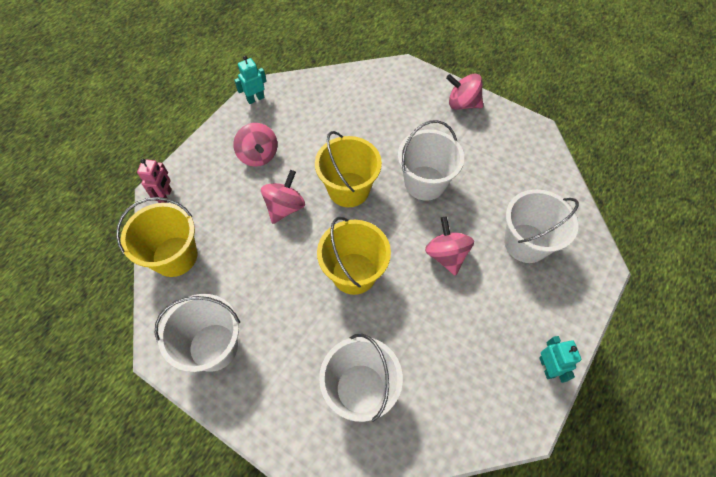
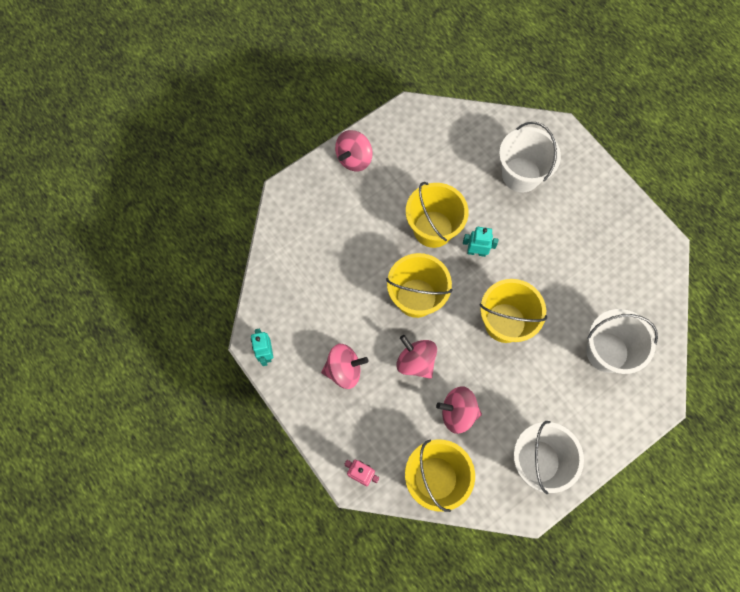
camera: 70 degrees left, 10 degrees up
white bucket [398,120,464,201] -> yellow bucket [406,182,468,248]
pink spinning top [425,216,474,276] -> pink spinning top moved to [436,386,482,434]
turquoise robot [539,336,581,383] -> turquoise robot moved to [463,227,498,257]

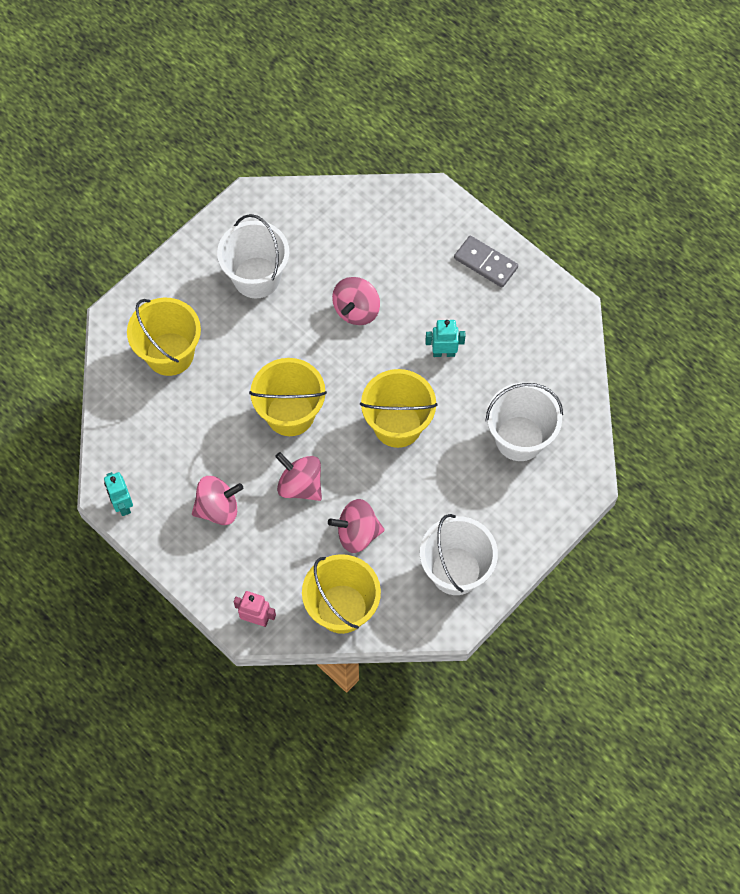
camera: 10 degrees left, 5 degrees down
pink spinning top [335,130,373,172] -> pink spinning top moved to [332,277,380,325]
yellow bucket [406,182,468,248] -> yellow bucket moved to [127,298,201,376]
turquoise robot [463,227,498,257] -> turquoise robot moved to [425,320,466,357]
white bucket [499,122,561,193] -> white bucket moved to [217,214,289,298]
none -> grey domino [454,236,518,287]

